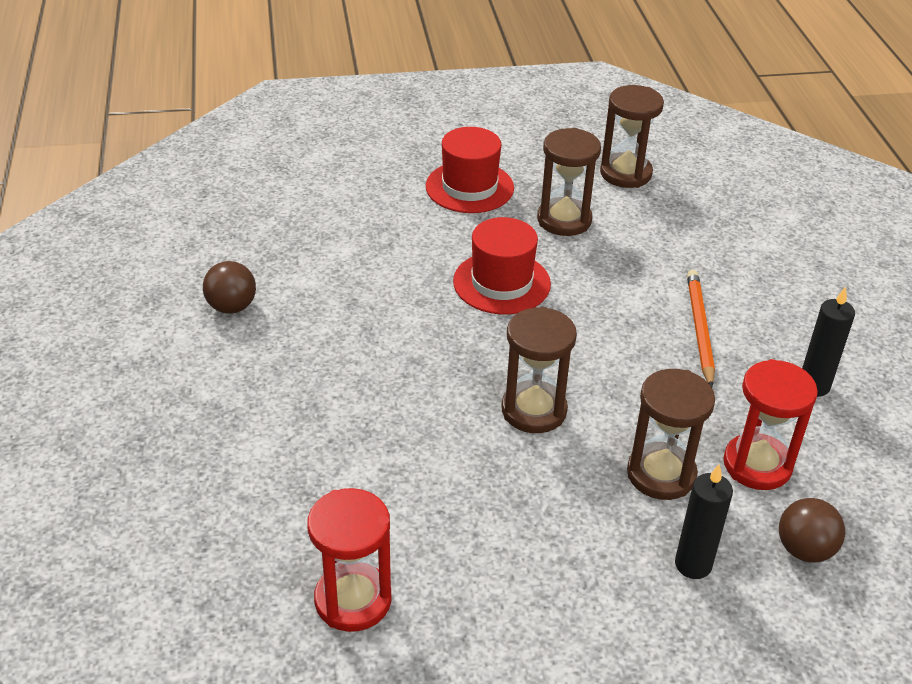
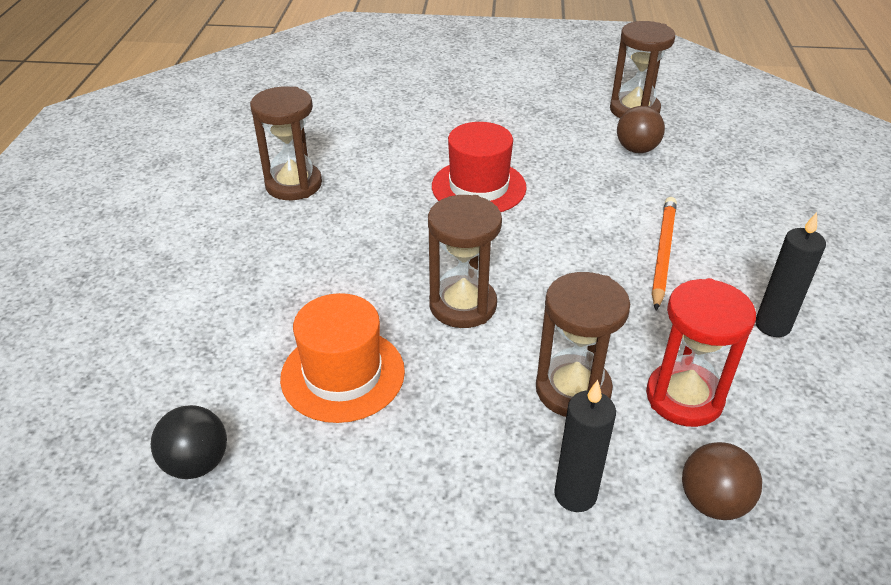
camera: 15 degrees right, 0 degrees up
brown ball [203,261,256,314] -> brown ball moved to [617,106,665,153]
red hourglass [307,488,392,632] -> black ball [150,405,227,479]
red hat [426,127,514,213] -> none
brown hourglass [537,128,601,236] -> brown hourglass moved to [250,87,322,200]
none -> orange hat [280,293,405,423]

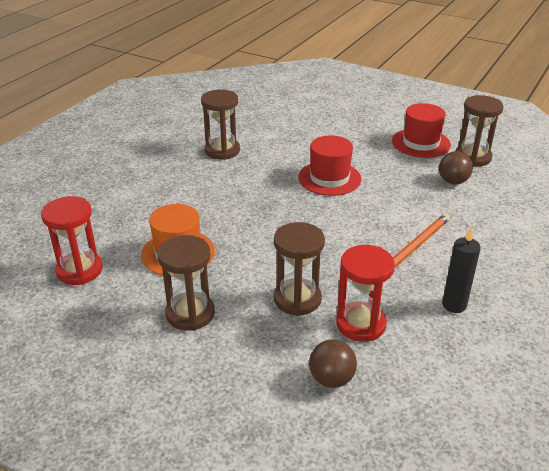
camera: 25 degrees right, 5 degrees down
black ball [150,405,227,479] -> red hourglass [41,196,103,285]
brown hourglass [428,195,502,328] -> brown hourglass moved to [158,235,215,331]
black candle [554,380,616,512] -> none
none -> red hat [392,103,451,158]

